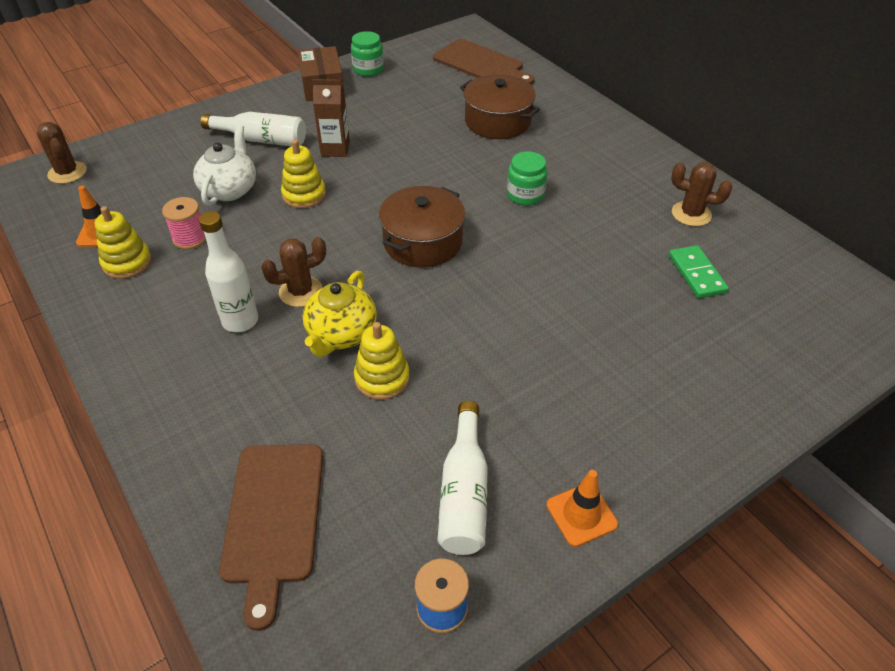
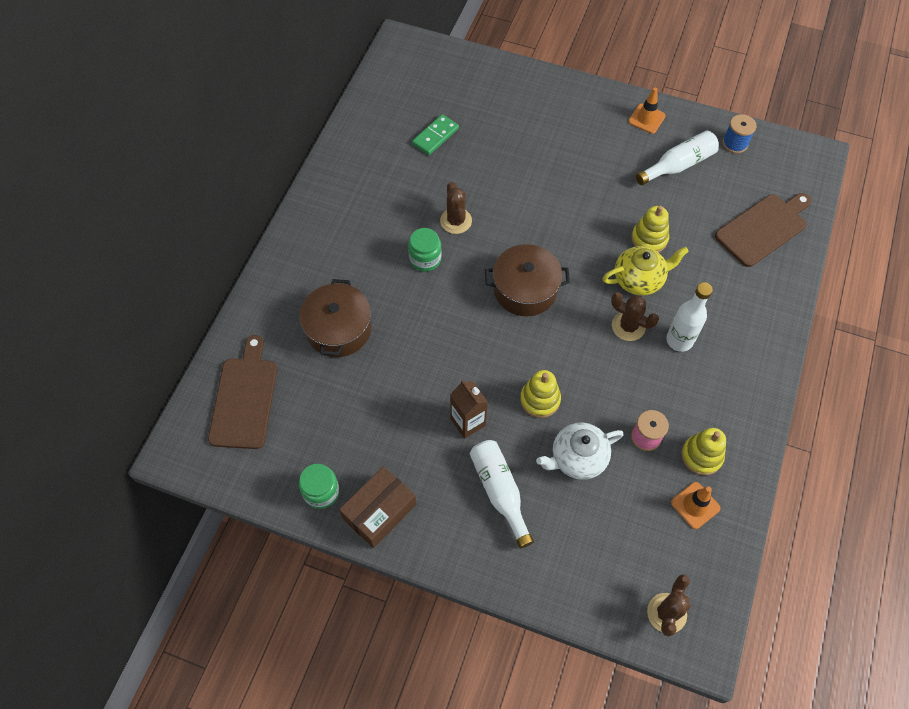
camera: 125 degrees left, 15 degrees up
brown cactus [671,162,732,226] -> brown cactus moved to [440,182,472,234]

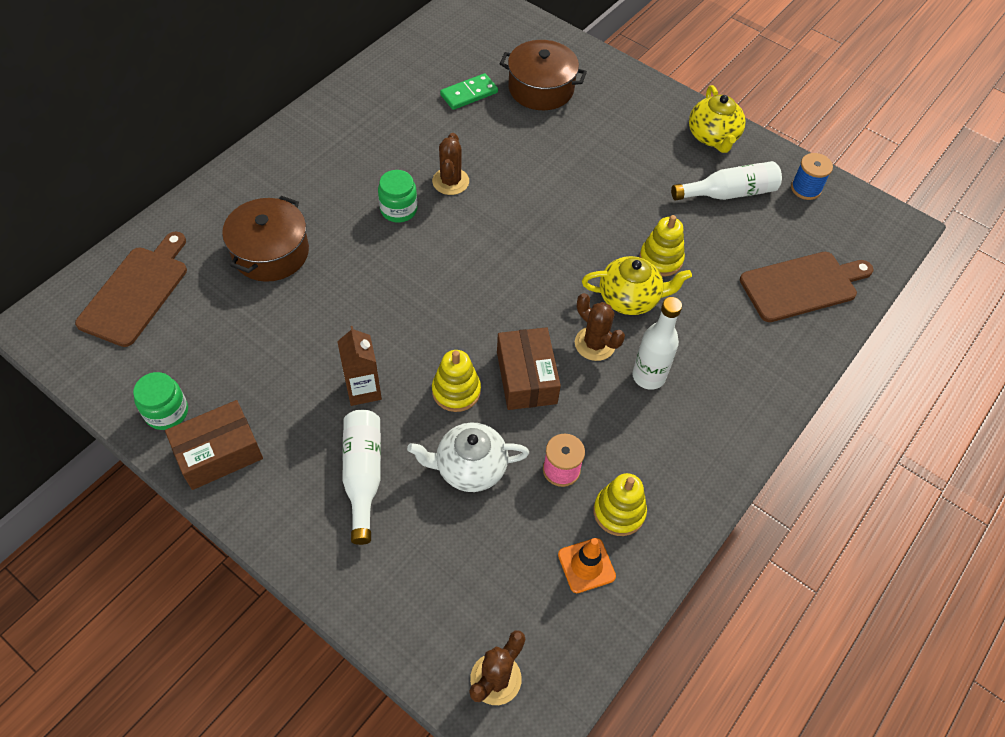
camera: 15 degrees right, 5 degrees down
brown pot [485,244,570,316] -> brown pot moved to [500,40,587,110]
orange traffic cone [628,88,666,134] -> yellow teapot [689,85,746,153]
none -> brown box [497,327,561,410]

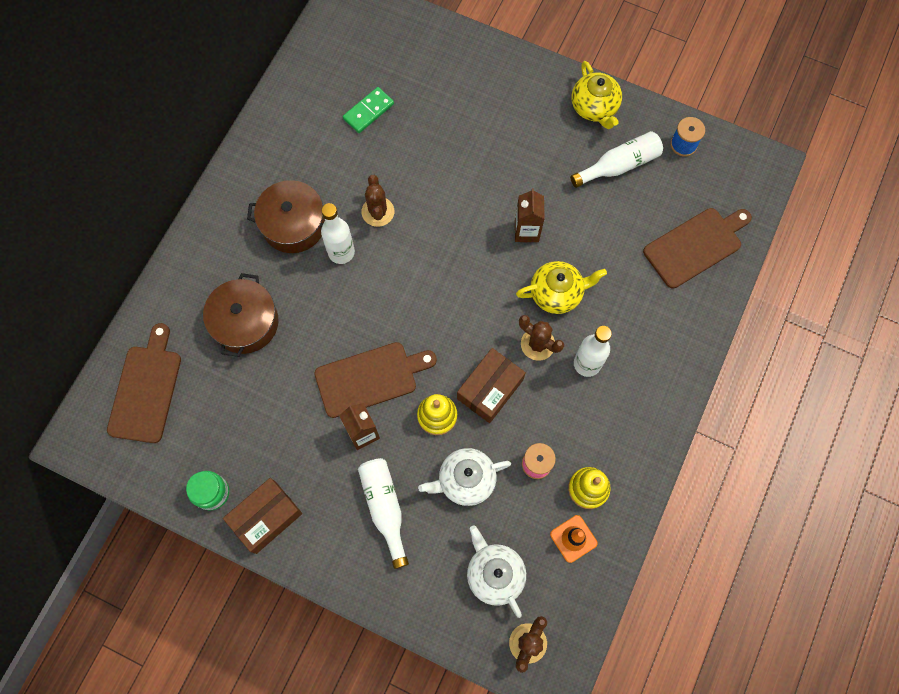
camera: 10 degrees left, 15 degrees up
green jar [378,170,417,223] -> white bottle [321,203,355,264]
brown box [497,327,561,410] -> brown box turned 60 degrees clockwise [457,348,526,423]
brown pot [500,40,587,110] -> brown pot moved to [247,180,325,253]
yellow stacking toy [639,215,685,277] -> none
none -> brown cutting board [314,342,437,418]
none -> white teapot [467,525,526,618]
none -> brown carton [515,188,545,242]

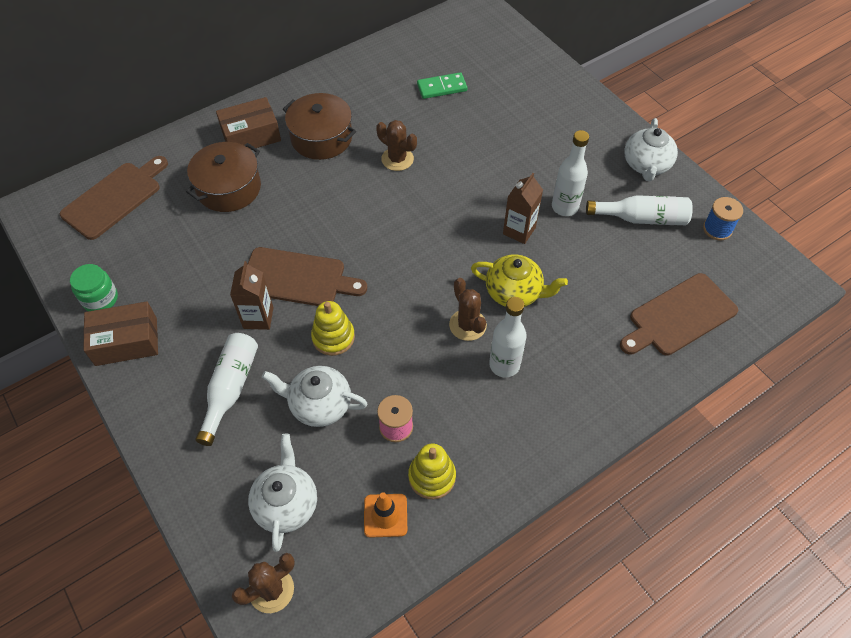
camera: 30 degrees right, 15 degrees down
white bottle [321,203,355,264] -> white bottle moved to [552,130,589,216]
brown cactus [362,175,394,227] -> brown cactus turned 75 degrees counterclockwise [376,120,417,171]
brown box [457,348,526,423] -> brown box moved to [216,97,281,150]
yellow teapot [572,61,622,129] -> white teapot [624,118,678,181]
brown cutting board [643,208,752,289] -> brown cutting board turned 150 degrees clockwise [620,273,738,356]

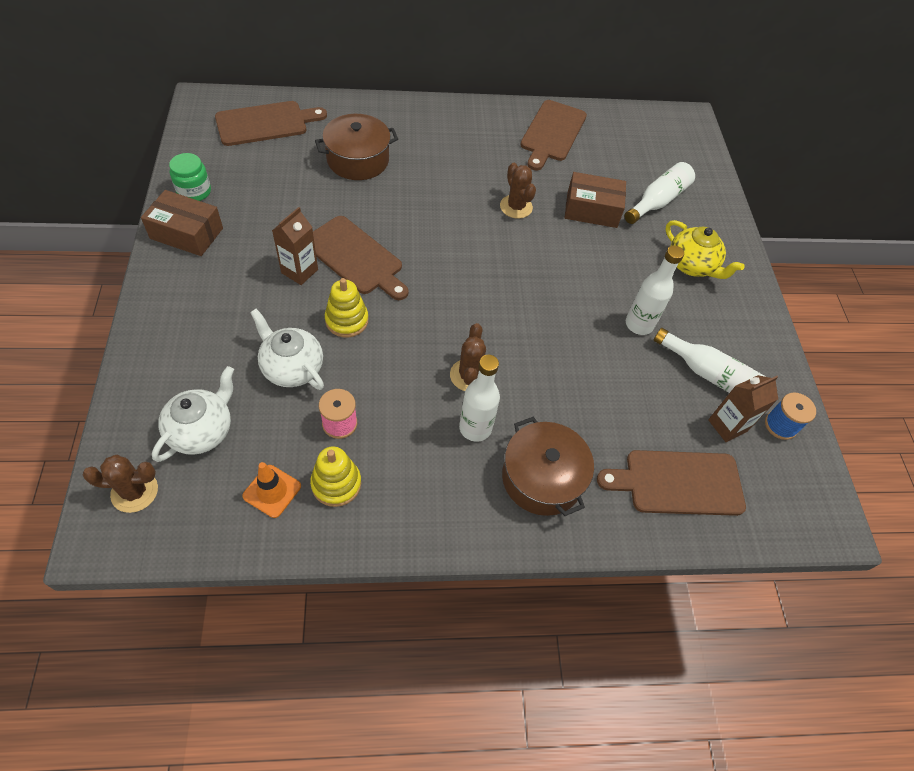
camera: 25 degrees right, 0 degrees up
white bottle [196,333,258,446] -> white bottle moved to [624,162,695,224]
brown box [216,97,281,150] -> brown box moved to [565,172,626,228]
brown pot [283,93,356,160] -> brown pot moved to [502,417,594,516]
green domino [417,72,467,99] -> none
yellow teapot [471,254,568,307] -> yellow teapot moved to [666,220,745,279]
brown carton [503,173,543,244] -> brown carton moved to [708,375,778,442]
white teapot [624,118,678,181] -> none
none -> brown cutting board [520,100,587,171]

